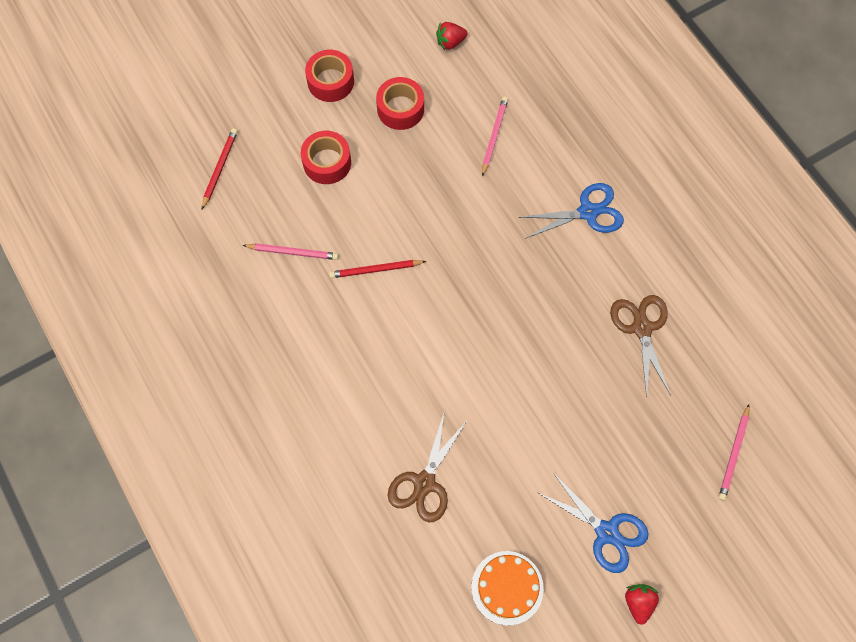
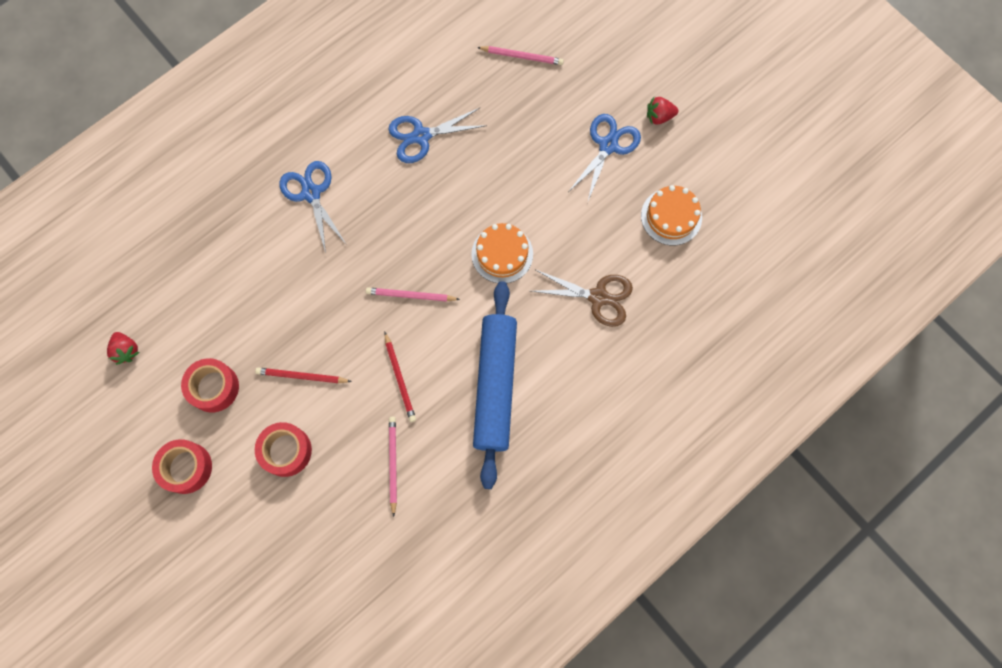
camera: 100 degrees left, 5 degrees up
red pencil [202,128,238,209] -> red pencil moved to [255,368,352,383]
pink pencil [482,97,508,177] -> pink pencil moved to [366,287,460,302]
brown scissors [610,295,671,397] -> blue scissors [388,108,487,163]
none -> orange cake [471,223,533,283]
none -> blue rolling pin [473,281,517,489]

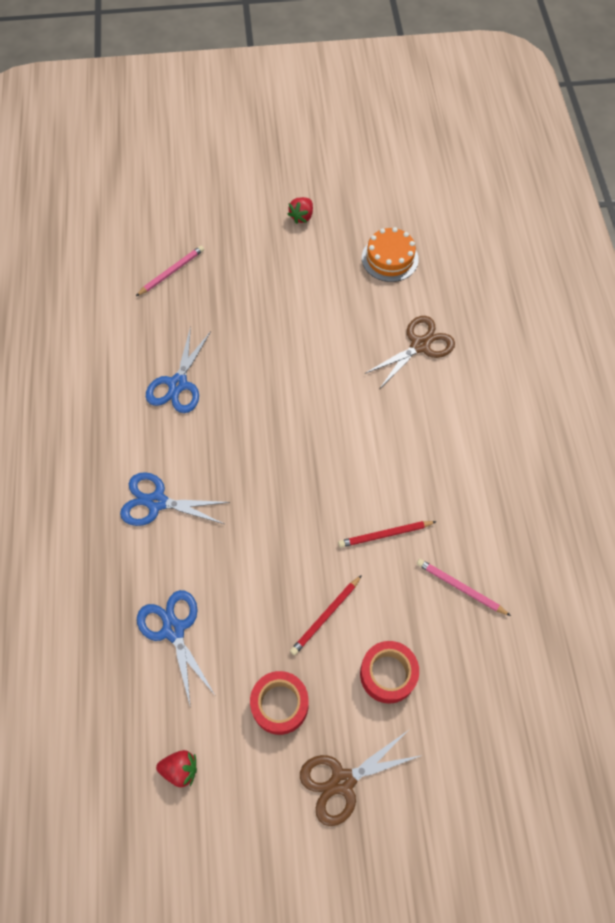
camera: 55 degrees left, 10 degrees down
red tape [152,439,212,494] -> brown scissors [300,731,422,826]
pink pencil [366,287,460,302] -> none
red pencil [385,332,416,422] -> red pencil turned 150 degrees clockwise [338,521,437,548]
orange cake [471,223,533,283] -> none
blue rolling pin [473,281,517,489] -> none
blue scissors [568,114,641,201] -> blue scissors moved to [137,590,215,708]

